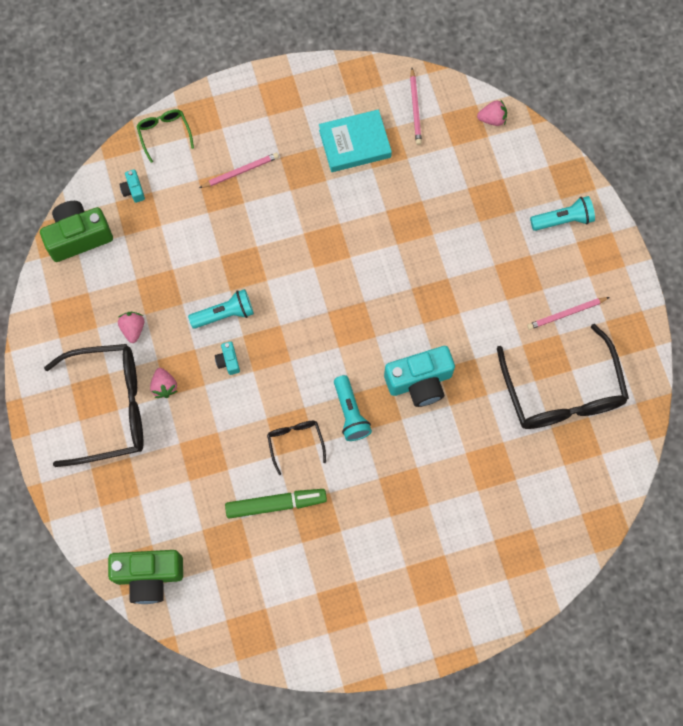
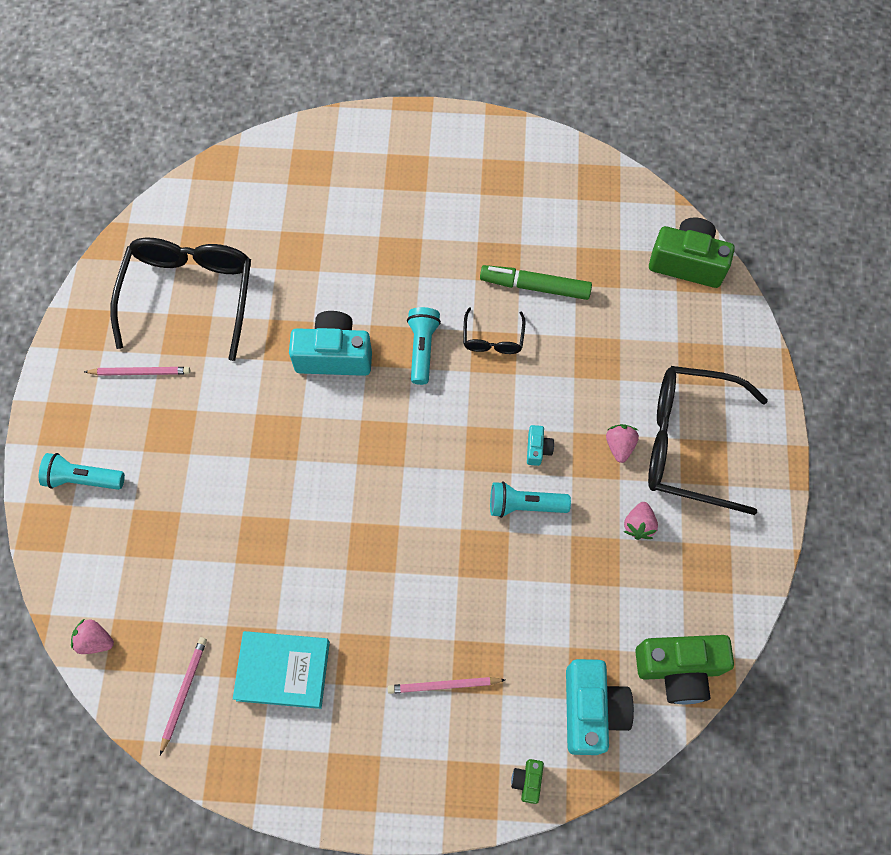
camera: 160 degrees left, 5 degrees down
turquoise camera [119,170,145,203] -> turquoise camera [566,659,634,755], size x2.21
green glasses [136,109,194,163] -> green camera [511,759,544,804]

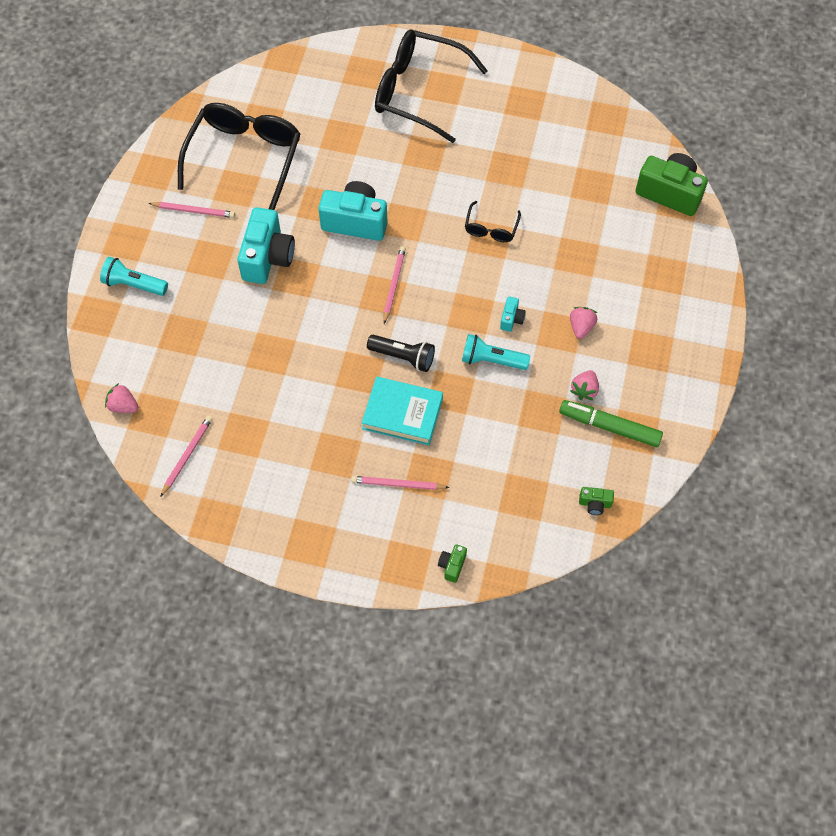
camera: 10 degrees right, 5 degrees down
turquoise book [233,631,330,709] -> turquoise book moved to [362,377,443,445]
turquoise flashlight [407,307,441,385] -> none
green marker [480,265,592,300] -> green marker moved to [559,400,663,447]
turquoise camera [566,659,634,755] -> turquoise camera moved to [237,207,295,284]
green camera [635,635,734,704] -> green camera [579,487,614,515], size x0.45
black glasses [648,366,768,515] -> black glasses moved to [375,29,488,143]
none -> black flashlight [367,335,435,372]
none -> pink pencil [384,246,406,324]

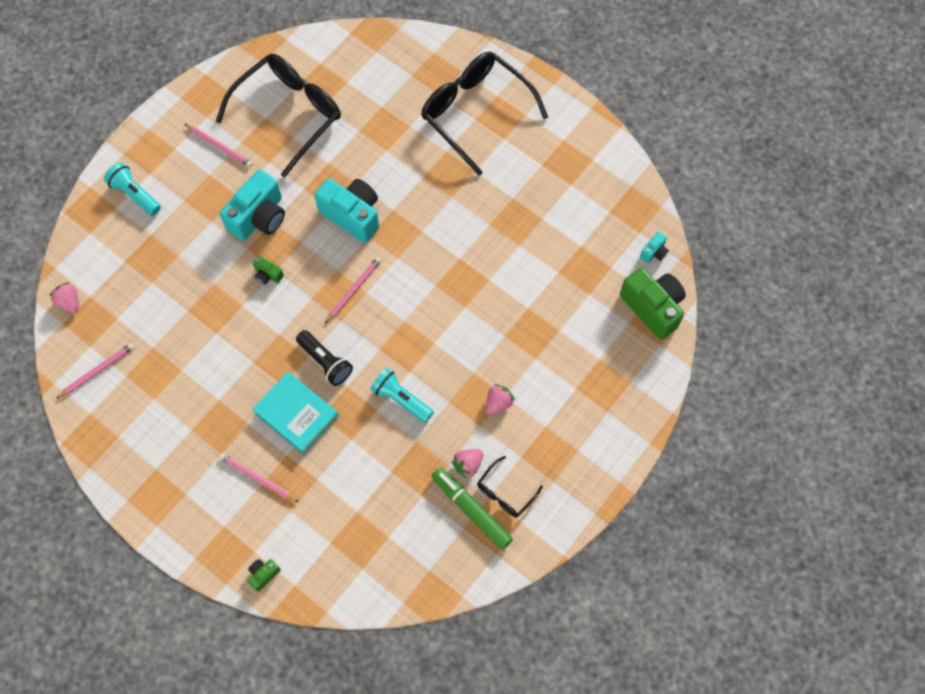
camera: 25 degrees right, 5 degrees up
black glasses [465,201,521,242] -> black glasses moved to [477,456,543,518]
turquoise camera [500,296,526,332] -> turquoise camera moved to [640,231,669,263]
green camera [579,487,614,515] -> green camera moved to [253,256,284,285]

